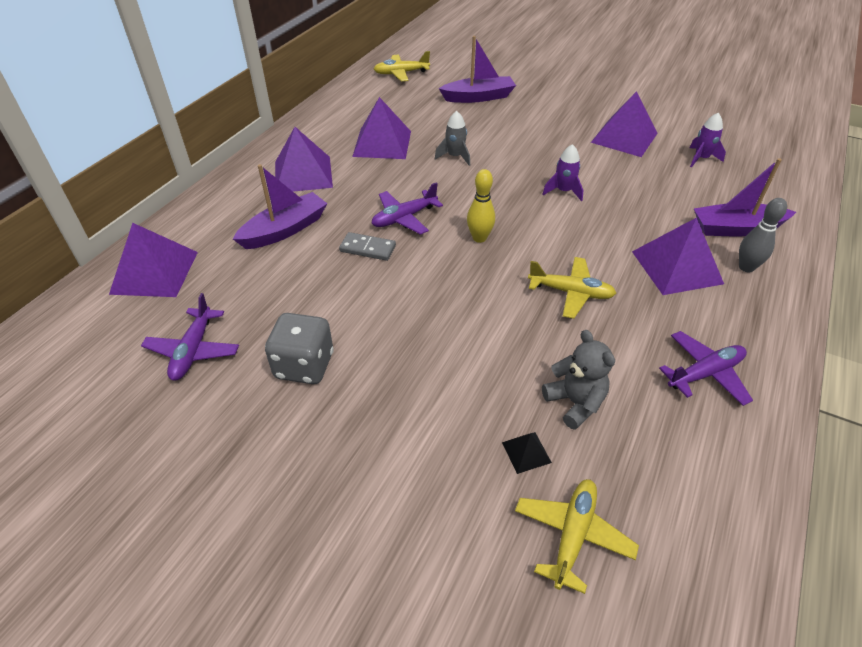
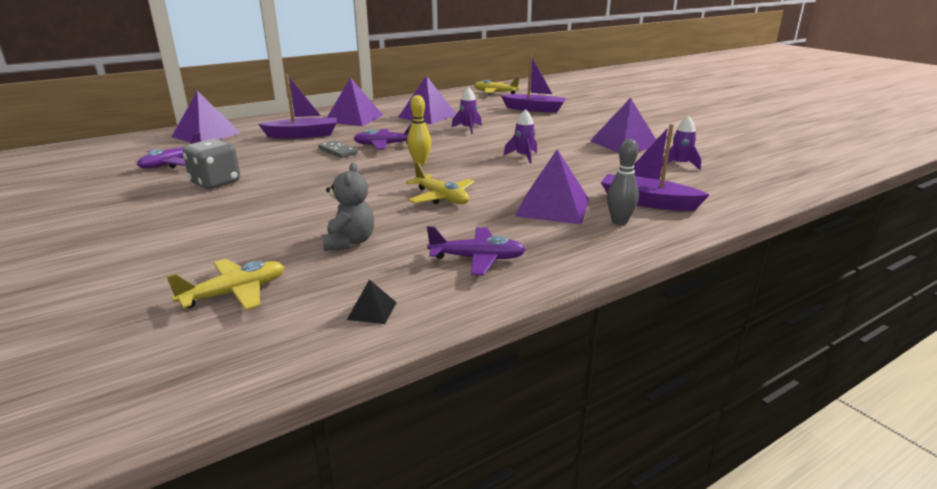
camera: 30 degrees right, 20 degrees down
grey rocket [435,111,470,166] -> purple rocket [452,87,482,134]
black pyramid [502,432,552,474] -> black pyramid moved to [347,279,397,324]

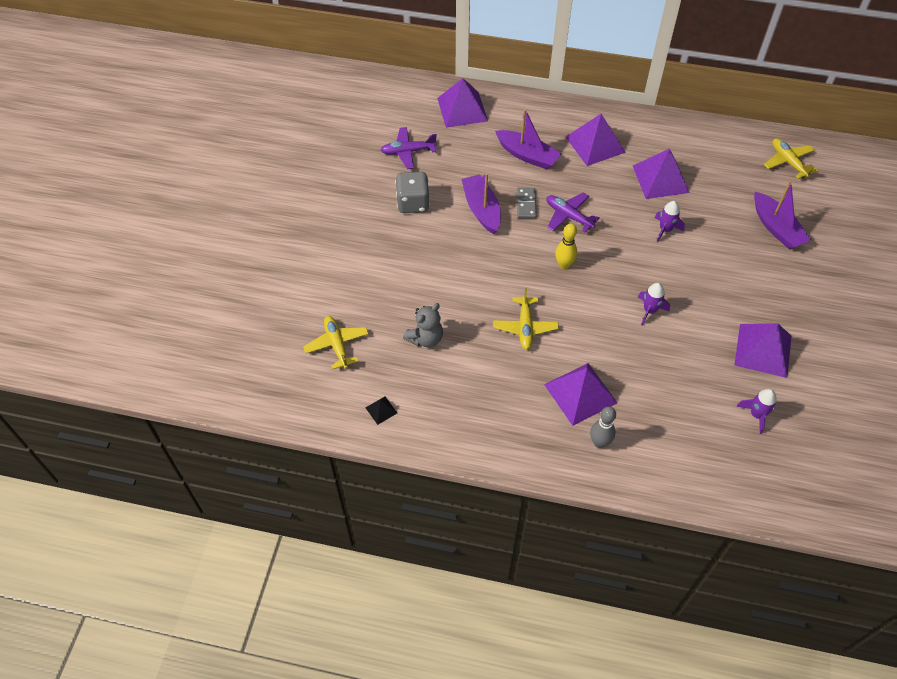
camera: 45 degrees right, 30 degrees up
yellow plane [166,259,285,310] -> yellow plane turned 120 degrees counterclockwise [303,316,369,369]
purple plane [427,226,526,275] -> none
purple boat [601,124,710,211] -> purple boat moved to [461,173,501,234]

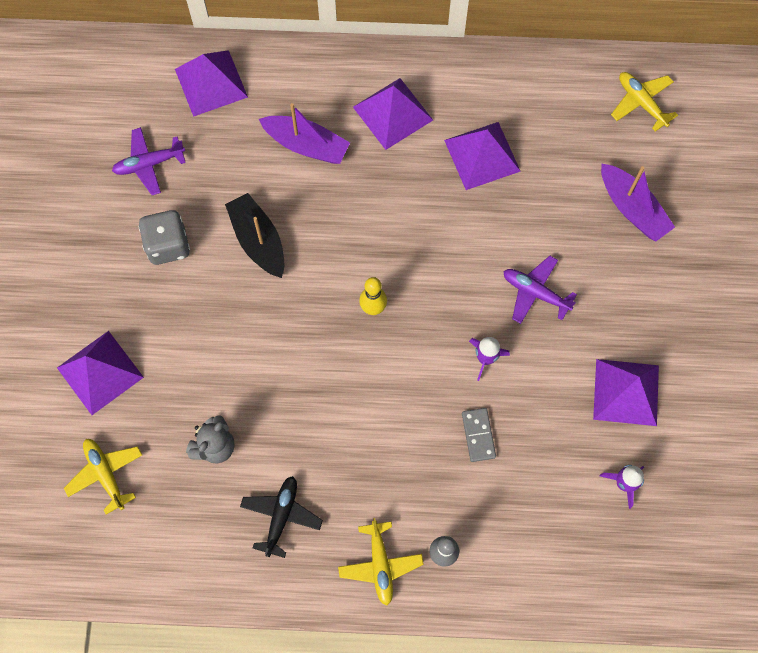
camera: 10 degrees left, 15 degrees up
black pyramid [366,397,397,425] -> none
purple boat [461,173,501,234] -> black boat [225,193,284,278]
yellow plane [493,287,559,350] -> yellow plane moved to [338,518,424,606]
grey domino [517,188,537,219] -> grey domino moved to [462,408,496,462]
purple pyramid [544,363,617,426] -> purple pyramid moved to [57,331,144,415]
purple plane [546,192,600,233] -> purple plane moved to [503,256,577,324]
purple rocket [655,201,685,242] -> none
none -> black plane [240,476,323,558]

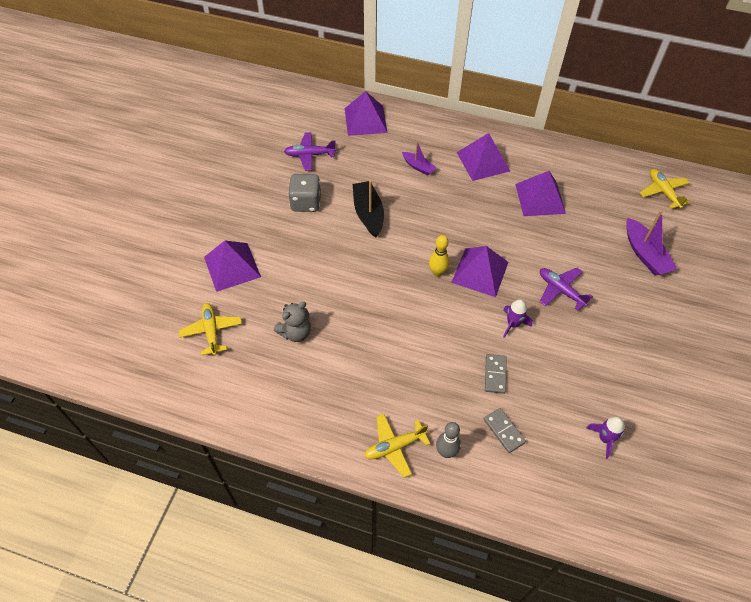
camera: 15 degrees right, 15 degrees down
black plane [240,476,323,558] -> none
purple boat [259,103,350,164] -> purple boat [402,142,437,175], size x0.60
yellow plane [338,518,424,606] -> yellow plane turned 60 degrees clockwise [364,414,430,478]
purple pyramid [593,359,659,426] -> purple pyramid moved to [451,246,508,297]
none -> grey domino [484,408,526,453]

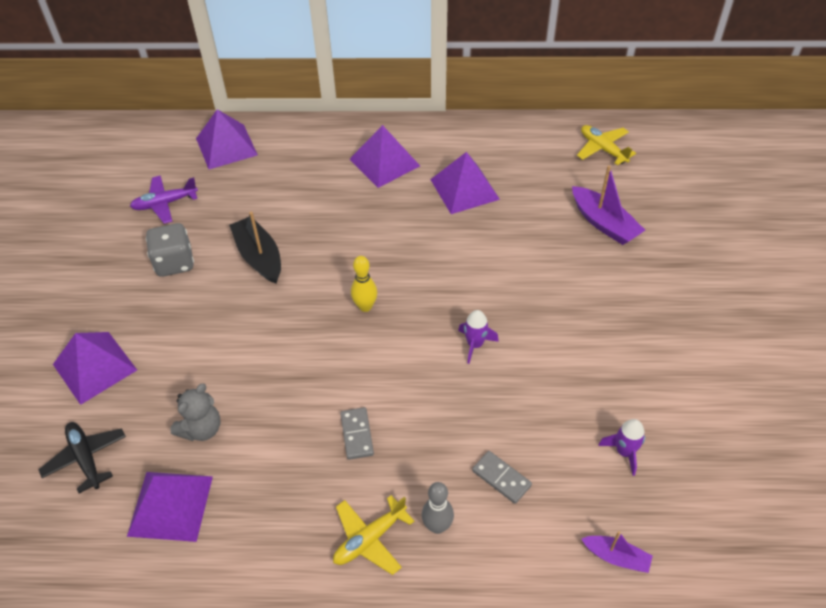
camera: 15 degrees left, 5 degrees down
yellow plane [178,303,242,356] -> black plane [38,422,126,493]
purple boat [402,142,437,175] -> purple boat moved to [582,531,653,573]
purple pyramid [451,246,508,297] -> purple pyramid moved to [127,472,213,542]
grey domino [485,354,507,394] -> grey domino moved to [340,407,374,460]
purple plane [540,268,593,311] -> none

